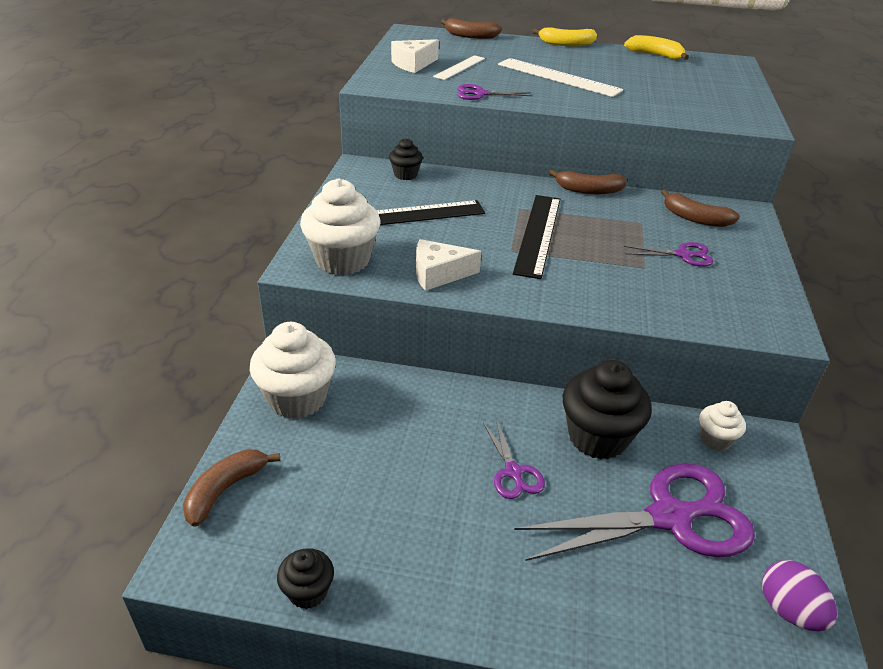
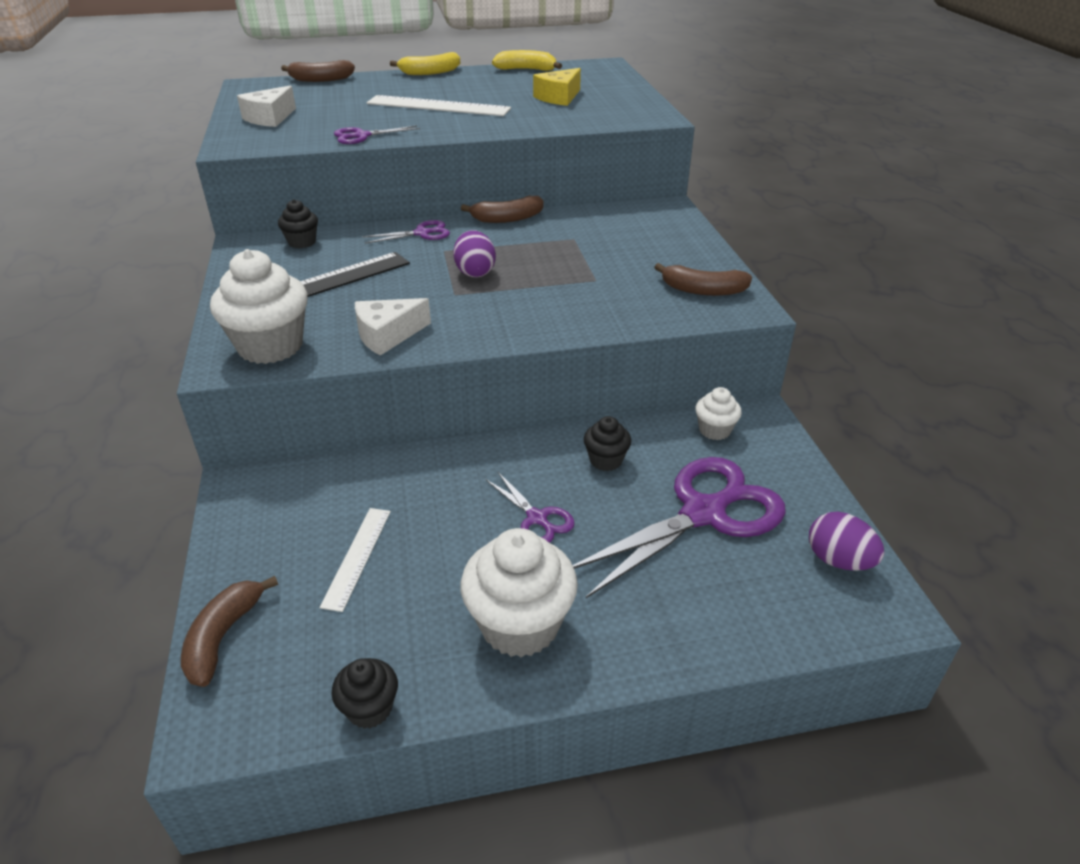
camera: 20 degrees left, 0 degrees up
white cupcake [250,322,336,419] -> white cupcake moved to [460,528,578,657]
white ruler [433,55,485,80] -> white ruler moved to [319,508,391,612]
black ruler [513,195,560,279] -> purple egg [453,230,496,277]
black cupcake [563,360,652,460] -> black cupcake [584,416,631,471], size x0.52
purple scissors [624,242,713,267] -> purple scissors moved to [363,220,450,244]
brown banana [661,189,740,227] -> brown banana moved to [654,263,752,296]
none -> yellow cheese [533,68,581,106]

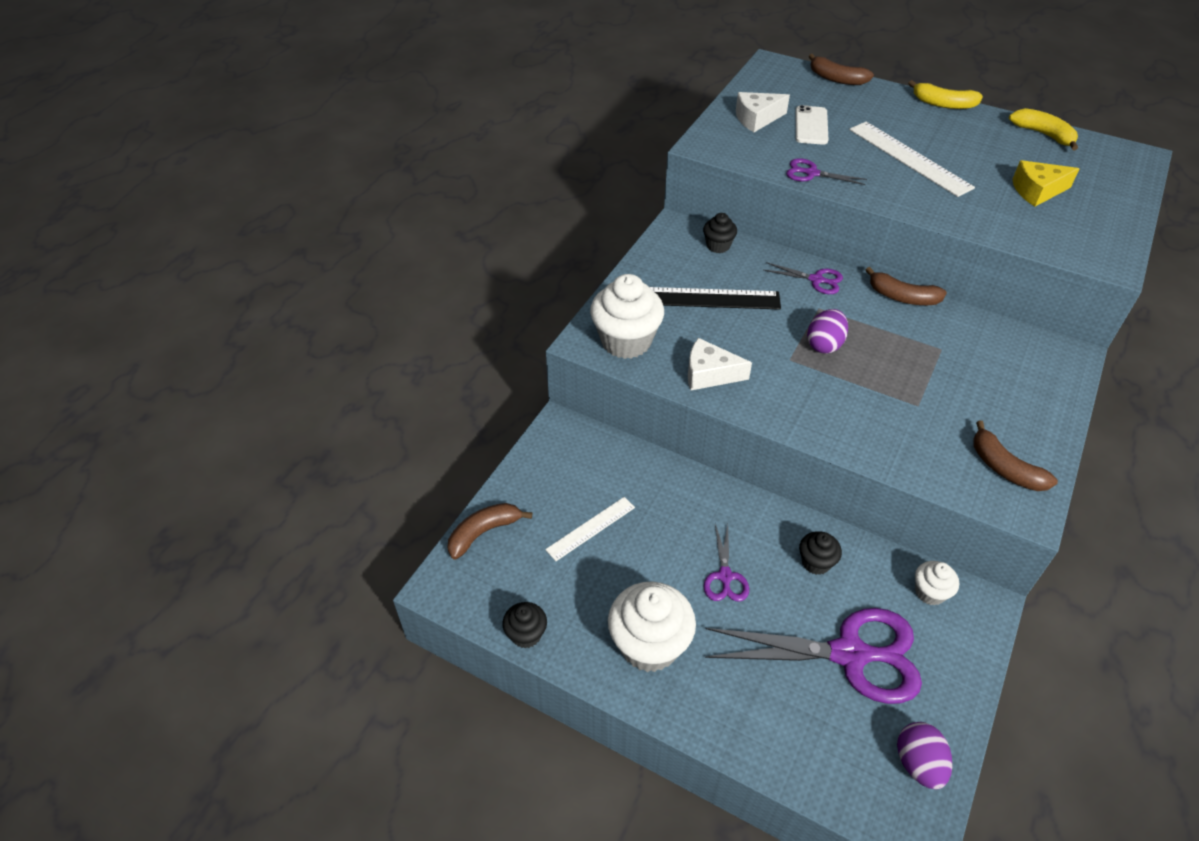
camera: 40 degrees right, 10 degrees up
none -> white phone [796,105,829,145]

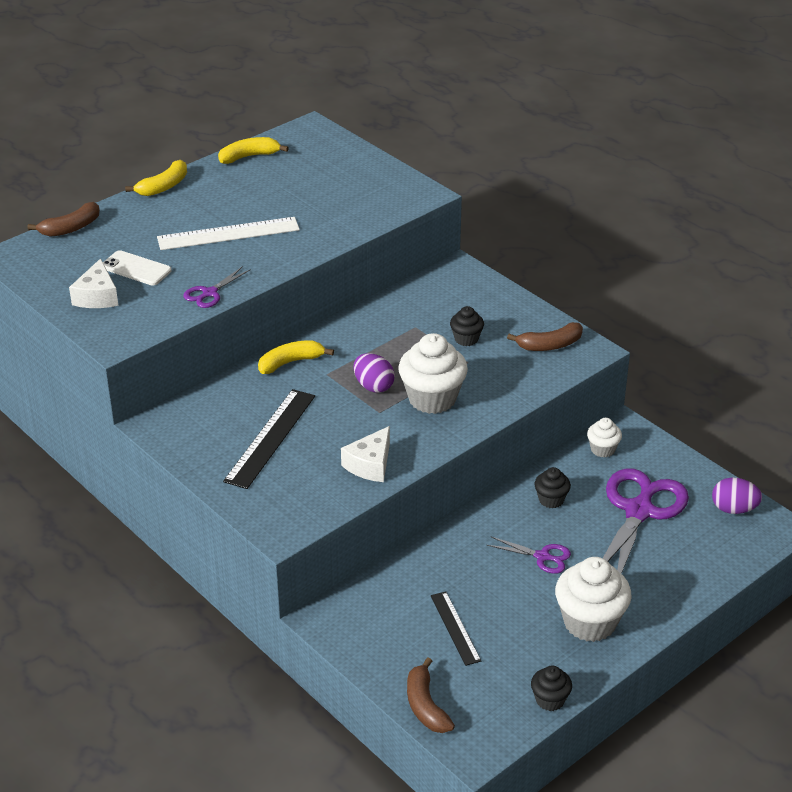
camera: 70 degrees left, 10 degrees down
white ruler [545,497,635,561] -> black ruler [431,591,481,666]
white cupcake [590,274,664,359] -> white cupcake moved to [398,333,468,414]
black cupcake [703,213,737,253] -> black cupcake moved to [450,306,484,346]
purple scissors [764,262,843,294] -> yellow banana [258,340,334,374]
brown banana [866,267,947,305] -> none
yellow cheese [1012,160,1079,207] -> none

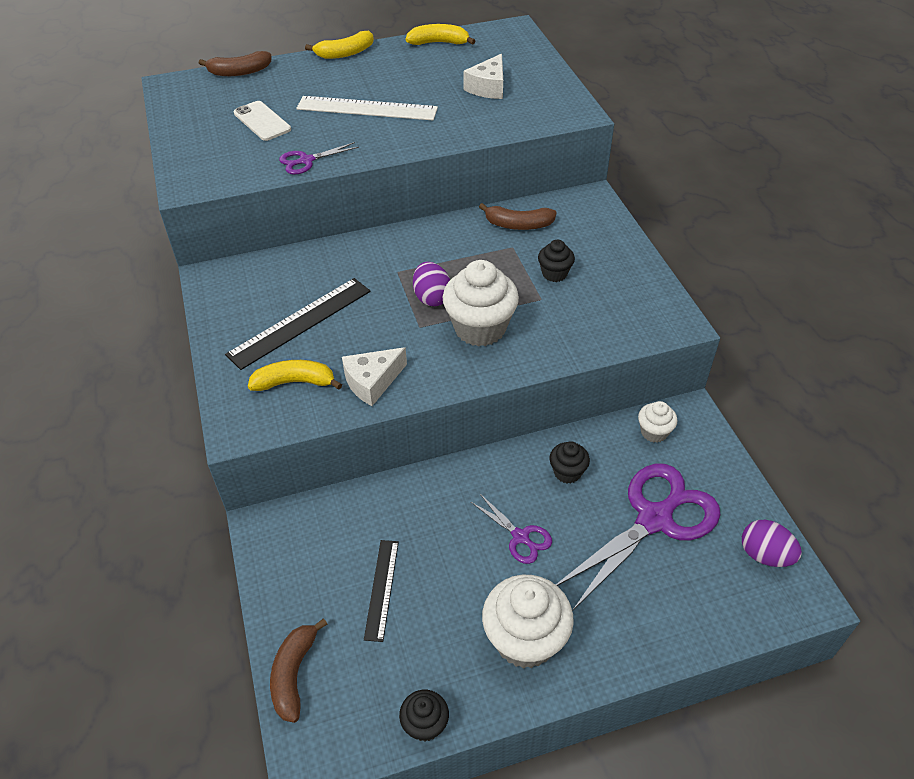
camera: 25 degrees right, 10 degrees up
white cheese [69,259,118,308] -> white cheese moved to [463,54,503,99]
yellow banana [258,340,334,374] -> yellow banana moved to [248,360,342,391]
brown banana [507,322,583,351] -> brown banana moved to [479,203,557,230]

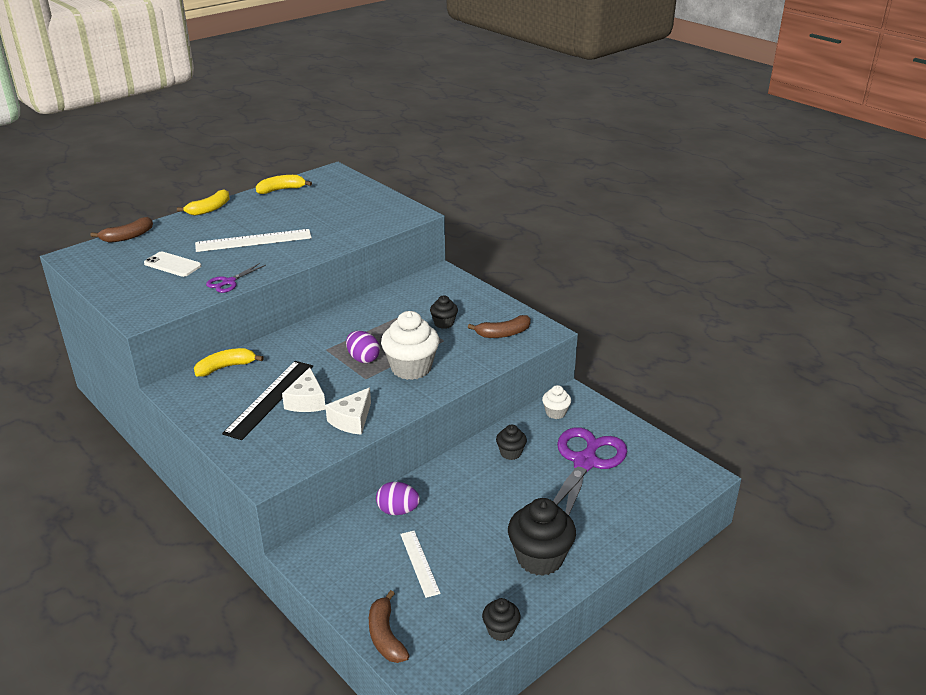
camera: 25 degrees left, 15 degrees down
yellow banana [248,360,342,391] -> yellow banana moved to [194,348,264,377]
black ruler [364,540,399,642] -> white ruler [400,531,440,598]
white cheese [463,54,503,99] -> white cheese moved to [282,367,326,412]
purple scissors [471,494,552,564] -> none
brown banana [479,203,557,230] -> brown banana moved to [468,315,531,338]
white cupcake [482,575,574,669] -> black cupcake [508,498,576,576]
purple egg [742,520,802,567] -> purple egg moved to [376,482,420,515]

